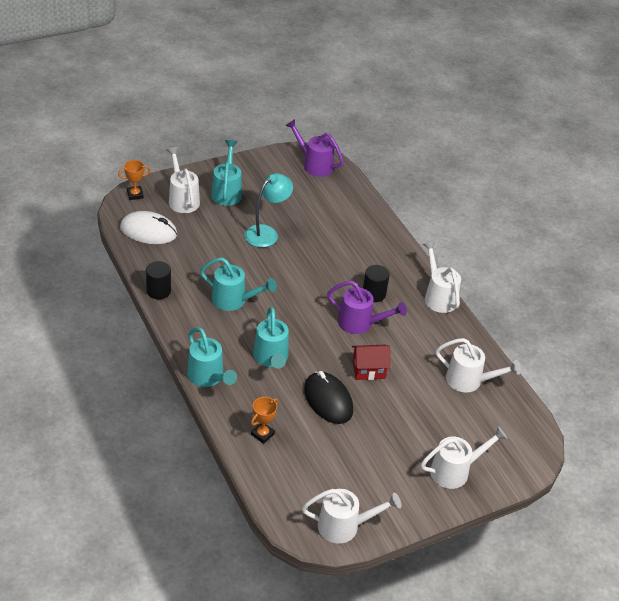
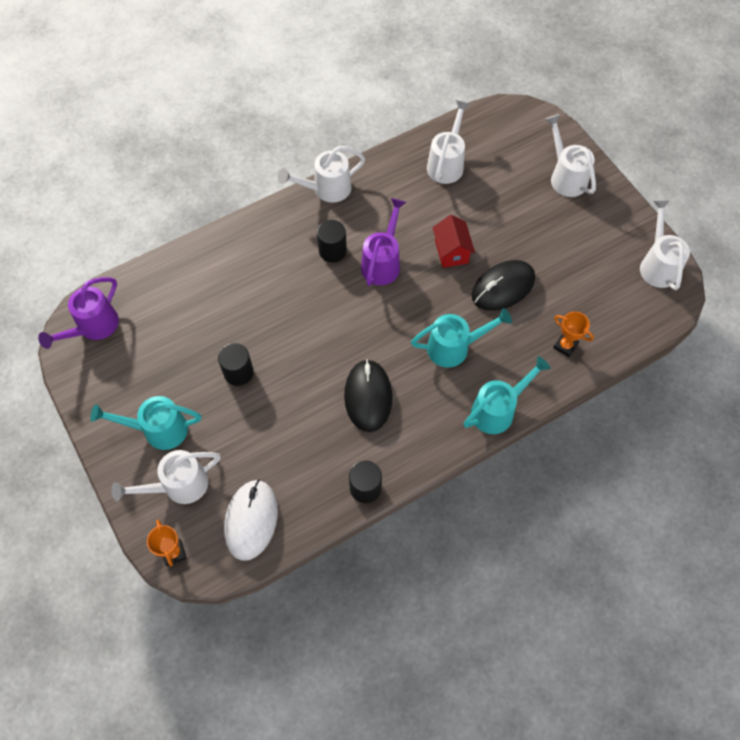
camera: 90 degrees left, 20 degrees up
turquoise watering can [200,258,277,311] -> black mouse [344,359,392,432]
turquoise lamp [244,173,293,247] -> black cylinder [218,343,254,386]

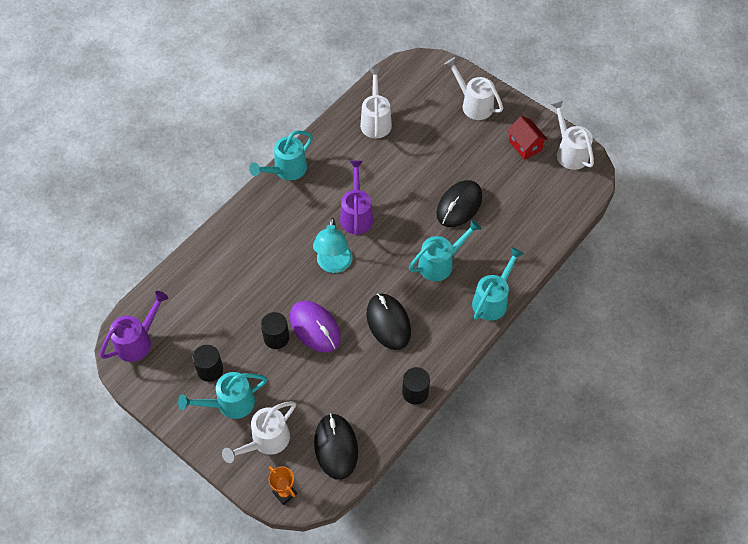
camera: 20 degrees left, 5 degrees down
purple watering can [38,277,119,349] -> purple watering can turned 150 degrees counterclockwise [100,291,168,362]
white mouse [224,479,278,561] -> black mouse [314,413,358,480]
white watering can [278,146,365,203] -> turquoise watering can [249,130,313,180]
black cylinder [317,220,347,263] -> black cylinder moved to [193,345,223,382]
red house [433,215,475,268] -> red house moved to [507,116,548,160]
orange trophy [553,311,594,357] -> none
none -> purple mouse [290,301,340,353]
none -> turquoise lamp [313,217,353,273]

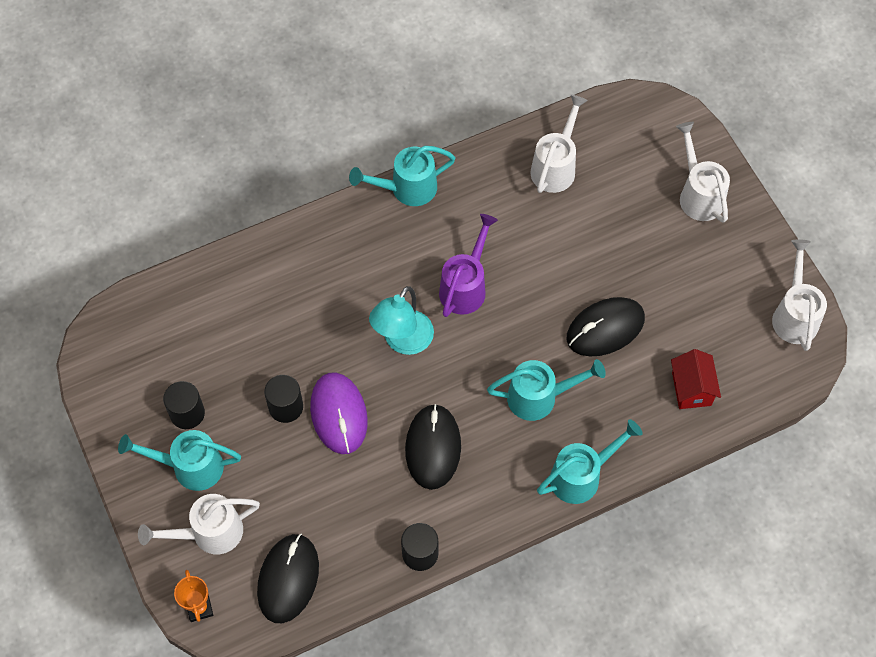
camera: 25 degrees right, 5 degrees up
purple watering can [100,291,168,362] -> none
red house [507,116,548,160] -> red house moved to [671,349,721,409]

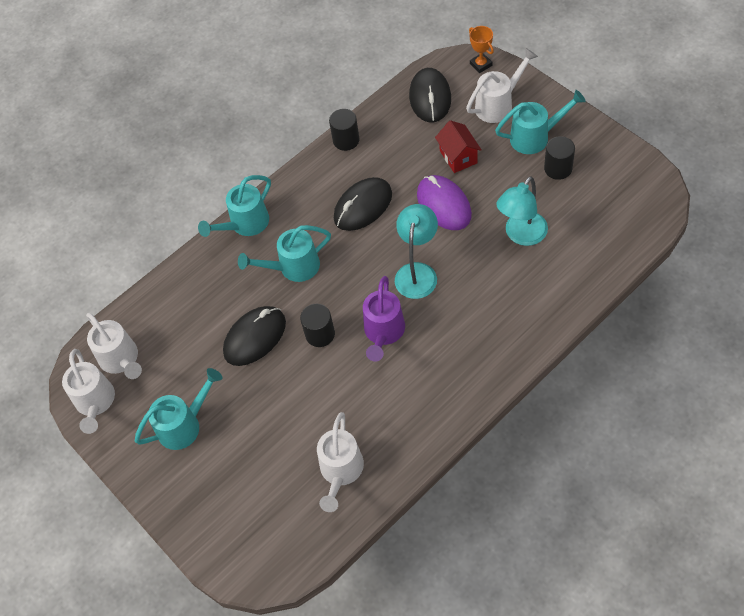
camera: 170 degrees right, 5 degrees down
black cylinder [264,375,303,423] -> black cylinder moved to [300,304,335,347]
turquoise watering can [349,146,455,206] -> turquoise watering can moved to [135,368,222,450]
black mouse [405,404,461,490] -> black mouse turned 60 degrees clockwise [334,177,392,231]
red house [671,349,721,409] -> red house moved to [435,120,482,173]
white watering can [676,122,730,223] -> white watering can moved to [86,313,142,379]
none -> turquoise lamp [496,176,548,246]

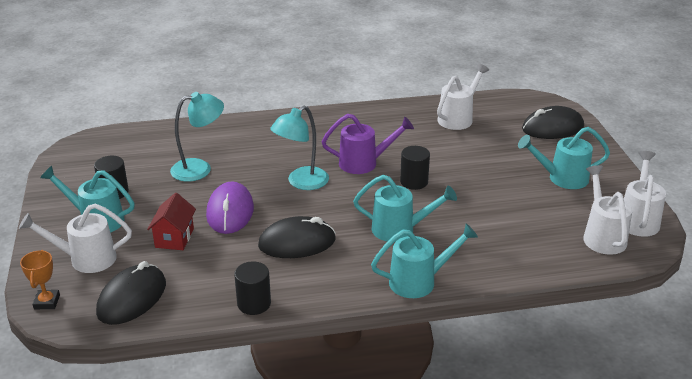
camera: 155 degrees left, 25 degrees down
black mouse [223,306,286,366] -> black mouse moved to [522,106,584,139]
purple watering can [363,276,405,362] -> purple watering can turned 45 degrees clockwise [322,114,414,174]

